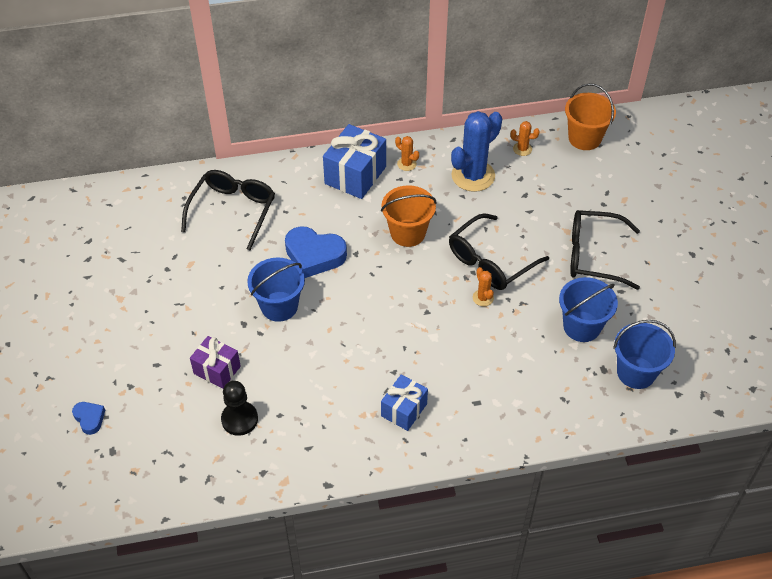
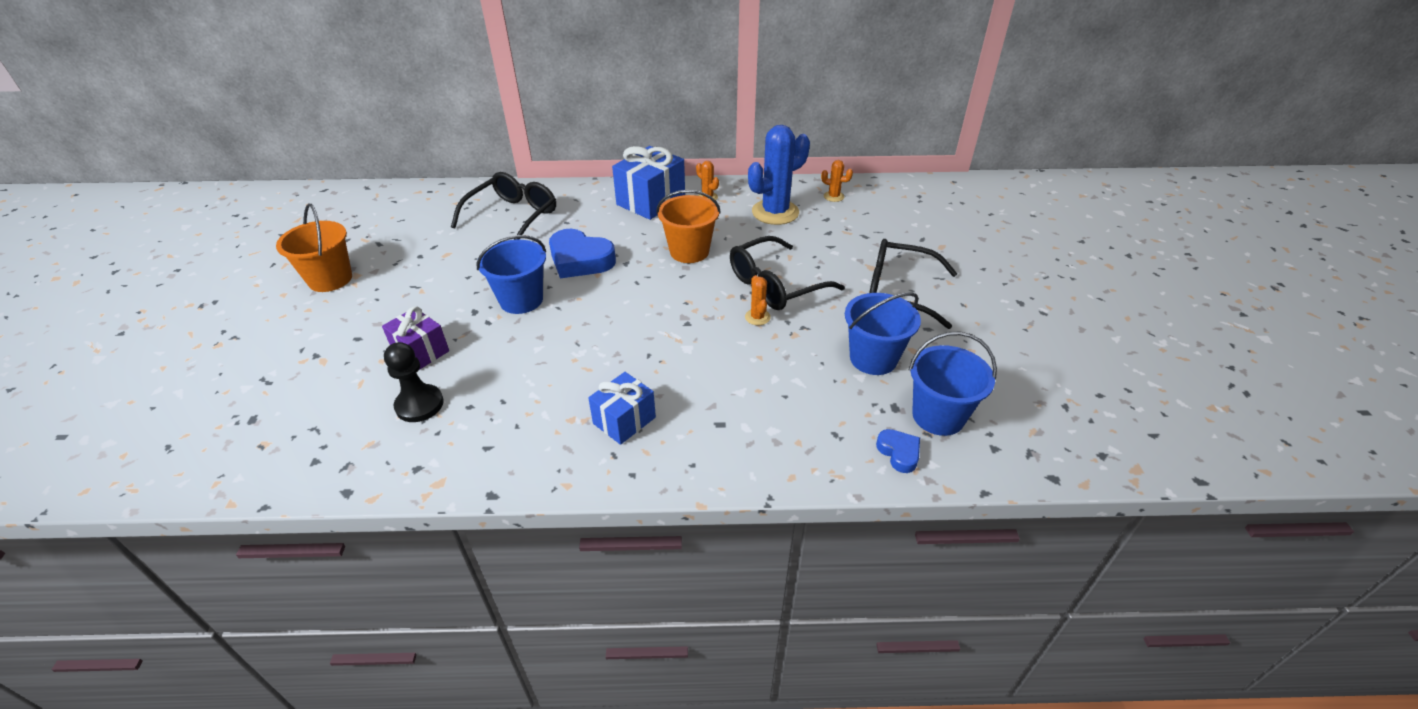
camera: 10 degrees right, 10 degrees down
blue heart [72,402,105,435] -> blue heart moved to [876,429,920,473]
orange bucket [565,83,616,150] -> orange bucket moved to [276,204,352,292]

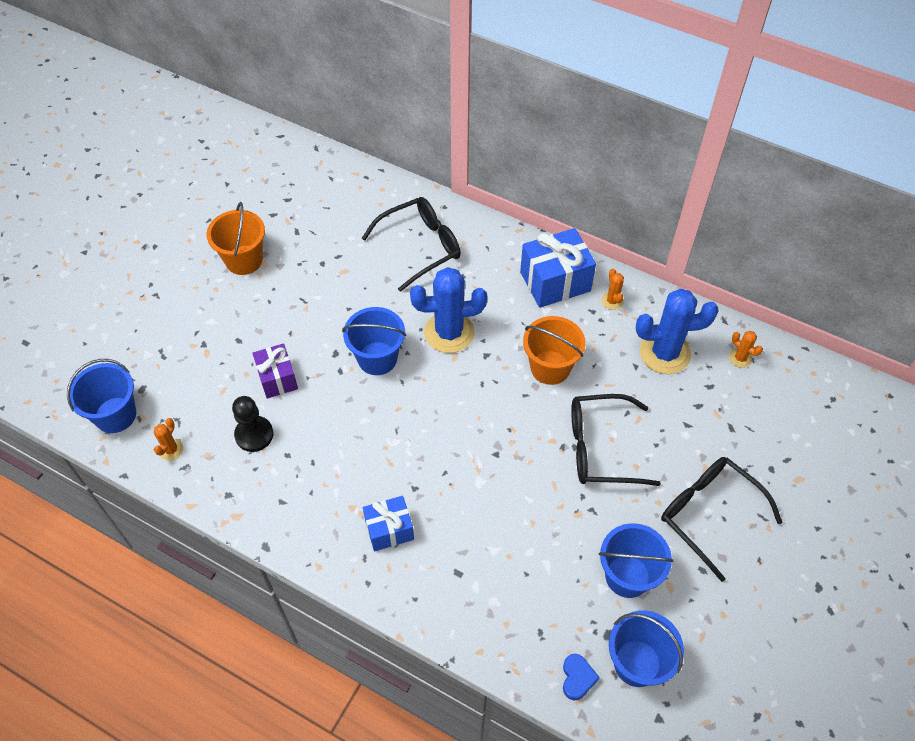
camera: 30 degrees right, 15 degrees up
blue heart [549,229,616,278] -> blue cactus [410,267,488,353]
orange cactus [745,275,771,325] -> orange cactus moved to [154,418,183,461]
none -> blue bucket [67,359,136,433]

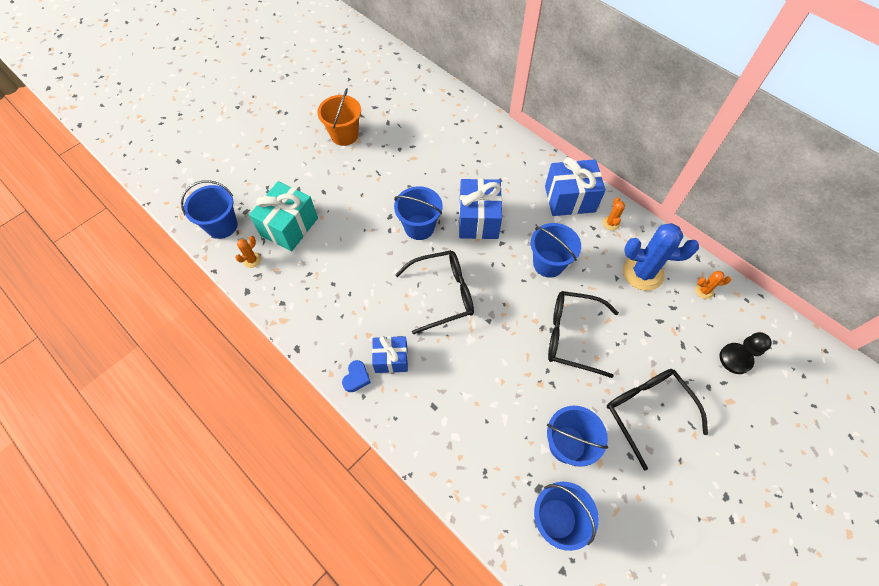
camera: 15 degrees right, 5 degrees up
black pawn [232,396,273,452] -> black pawn moved to [719,332,772,374]
purple gift [252,343,298,399] -> none
black glasses [362,197,461,292] -> black glasses moved to [395,250,474,334]
blue cactus [410,267,488,353] -> blue gift [459,179,502,239]
orange bucket [523,316,586,385] -> blue bucket [531,223,581,278]
blue heart [563,654,600,700] -> blue heart moved to [342,360,371,392]
orange cactus [729,331,763,368] -> orange cactus turned 60 degrees counterclockwise [695,271,731,299]
none -> turquoise gift [249,181,318,251]

